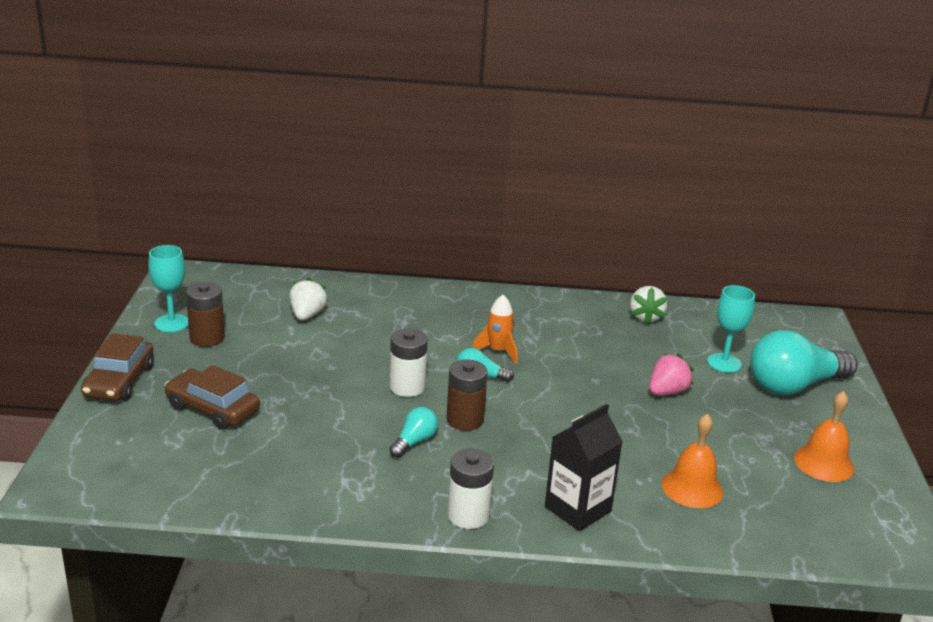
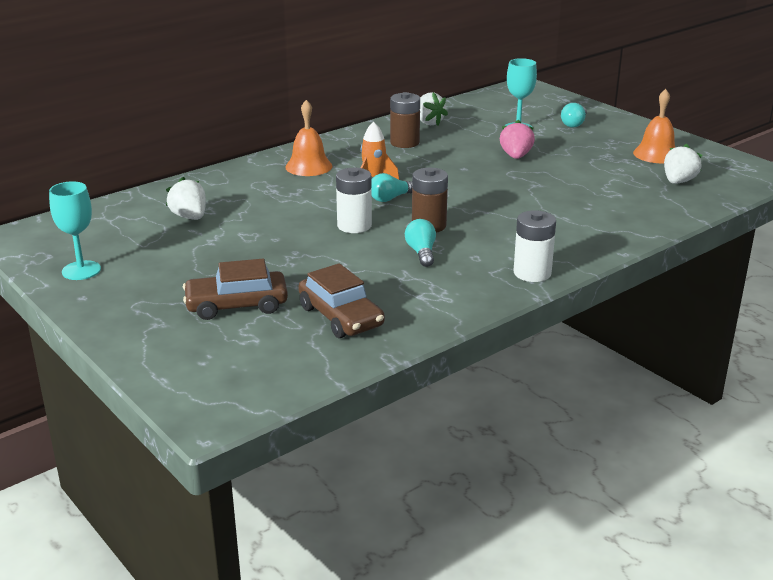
camera: 40 degrees left, 0 degrees up
brown car [81,333,154,401] -> brown car moved to [298,263,385,338]
brown battery [186,282,225,347] -> brown battery moved to [390,92,420,148]
black carton [545,404,623,531] -> none
orange bell [662,414,723,508] -> orange bell moved to [285,100,332,176]
turquoise light bulb [750,330,858,395] -> turquoise light bulb [561,103,587,127], size x0.47
none -> white strawberry [664,144,702,184]

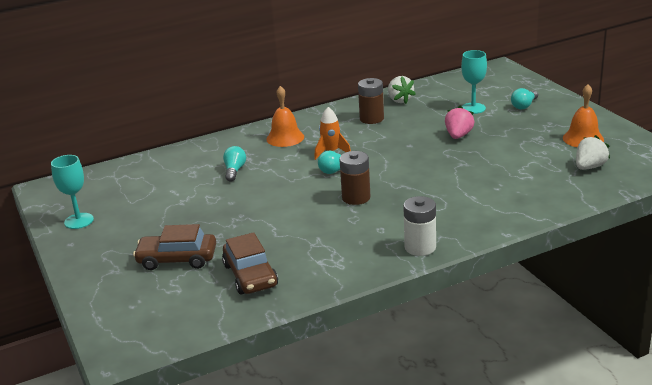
camera: 15 degrees right, 0 degrees up
white strawberry [166,177,206,220] -> none
white battery [336,168,372,233] -> none
turquoise light bulb [405,219,436,267] -> turquoise light bulb moved to [223,146,246,182]

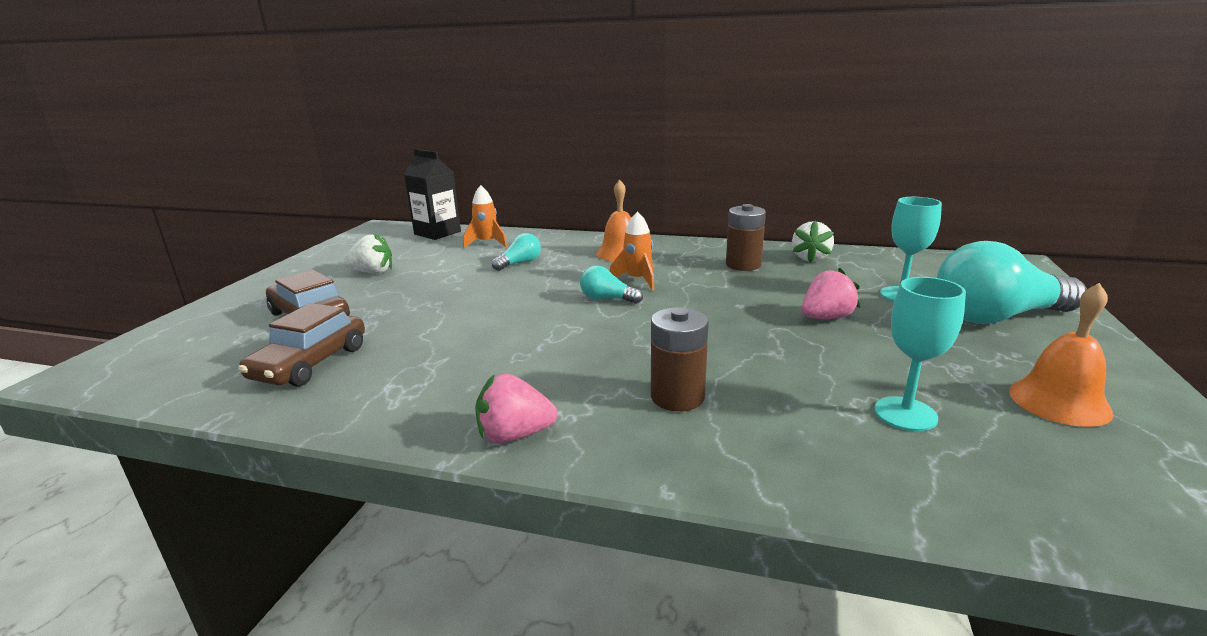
camera: 40 degrees right, 5 degrees down
turquoise goblet [51,155,94,229] -> turquoise goblet moved to [874,277,966,431]
brown battery [339,151,370,205] -> brown battery moved to [651,307,709,411]
white battery [403,196,436,256] -> pink strawberry [475,373,558,443]
turquoise light bulb [511,88,538,110] -> turquoise light bulb [937,241,1087,324], size x2.13
white strawberry [576,135,610,170] -> white strawberry moved to [344,233,392,274]
none -> black carton [404,149,461,240]
none -> orange rocket [463,185,507,248]

